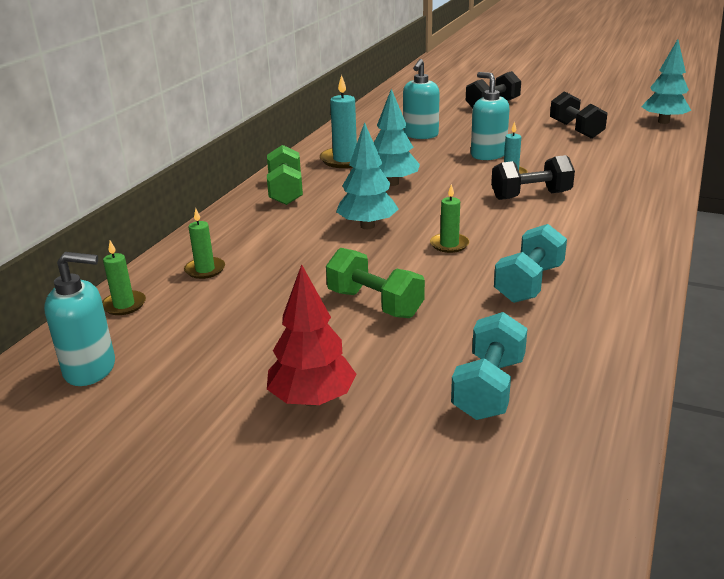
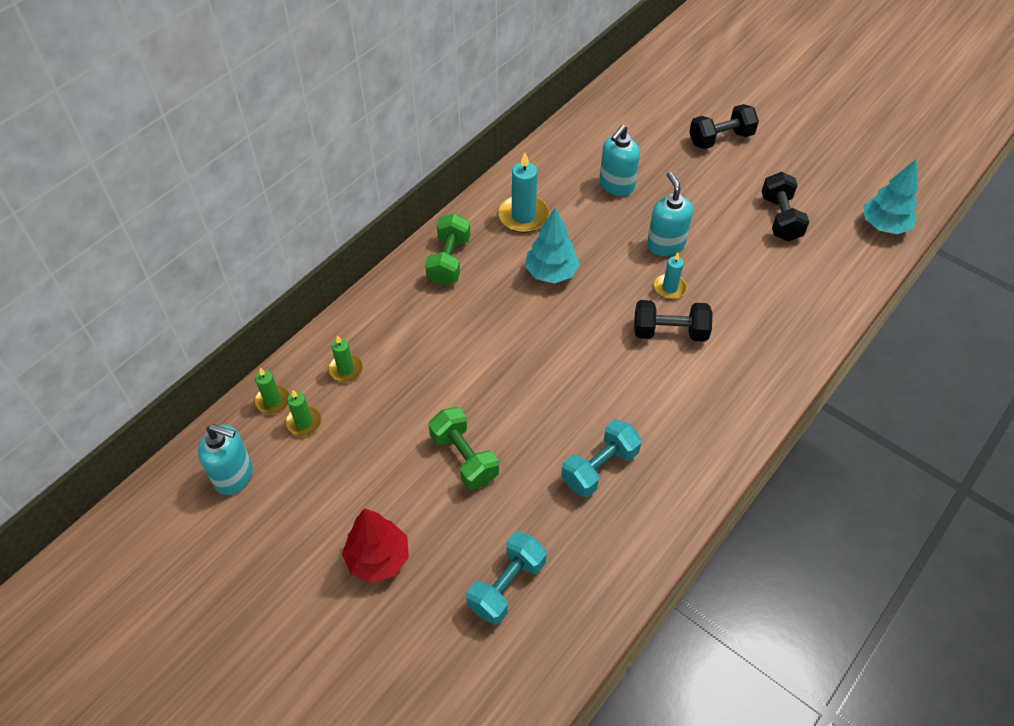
camera: 15 degrees right, 25 degrees up
turquoise tree [336,122,399,229] -> none
green candle [430,184,469,253] -> green candle moved to [285,390,321,436]

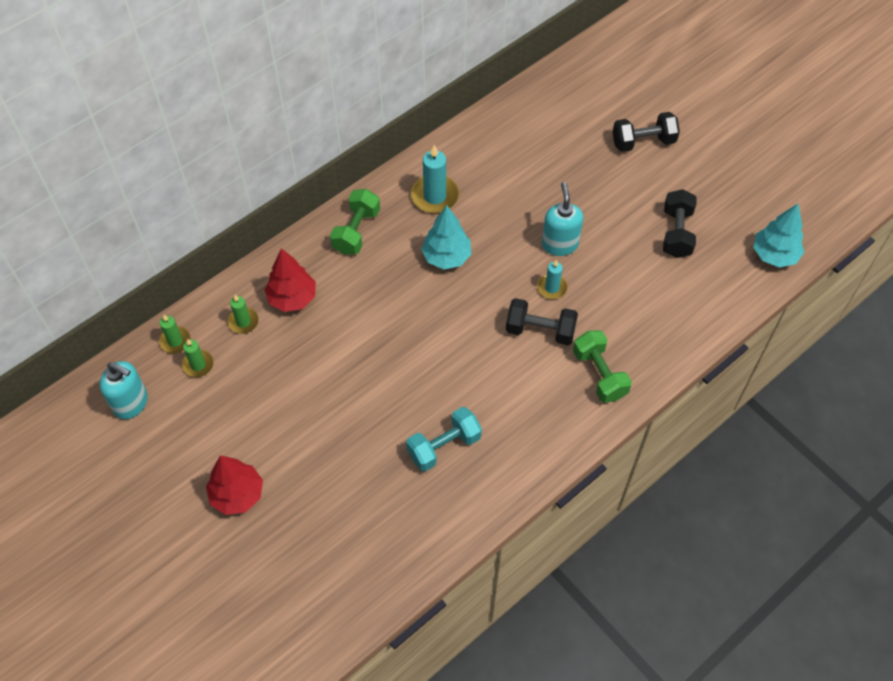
camera: 10 degrees right, 5 degrees up
green dumbbell [429,407,499,490] -> green dumbbell moved to [573,330,632,403]
turquoise dumbbell [466,531,547,625] -> none
turquoise soap dispenser [599,125,640,196] -> none
none -> red tree [265,248,316,312]

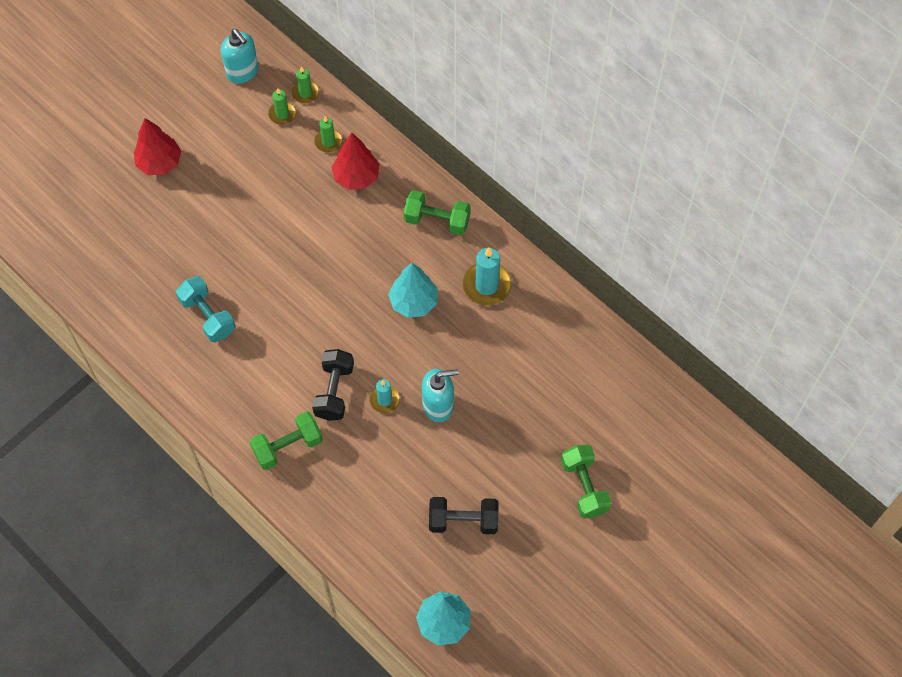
camera: 85 degrees right, 5 degrees up
turquoise soap dispenser [100,361,148,419] -> turquoise soap dispenser turned 60 degrees counterclockwise [221,29,259,84]
black dumbbell [612,112,680,152] -> green dumbbell [561,445,612,518]

